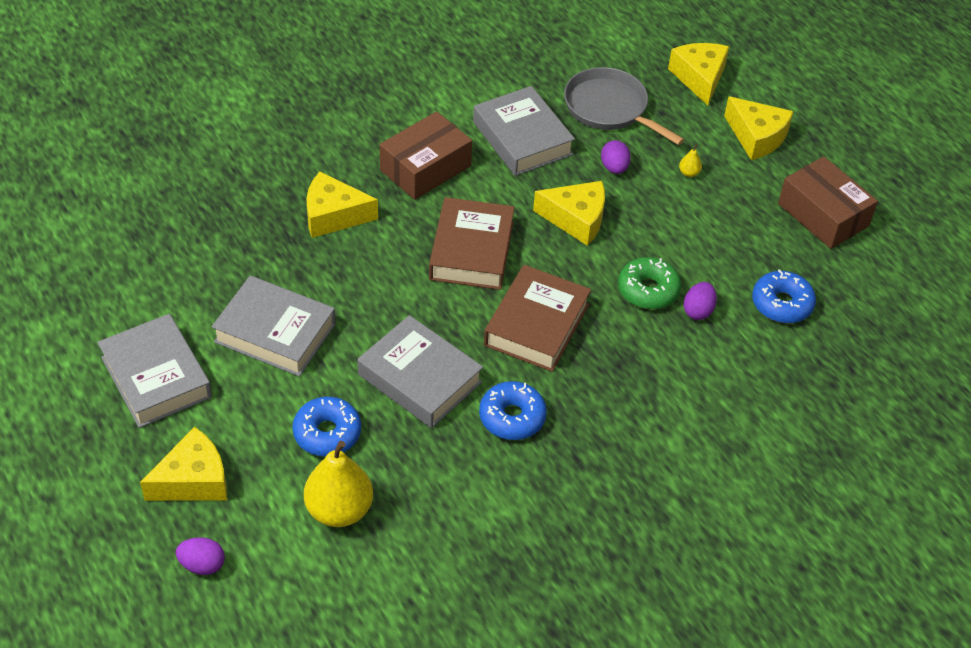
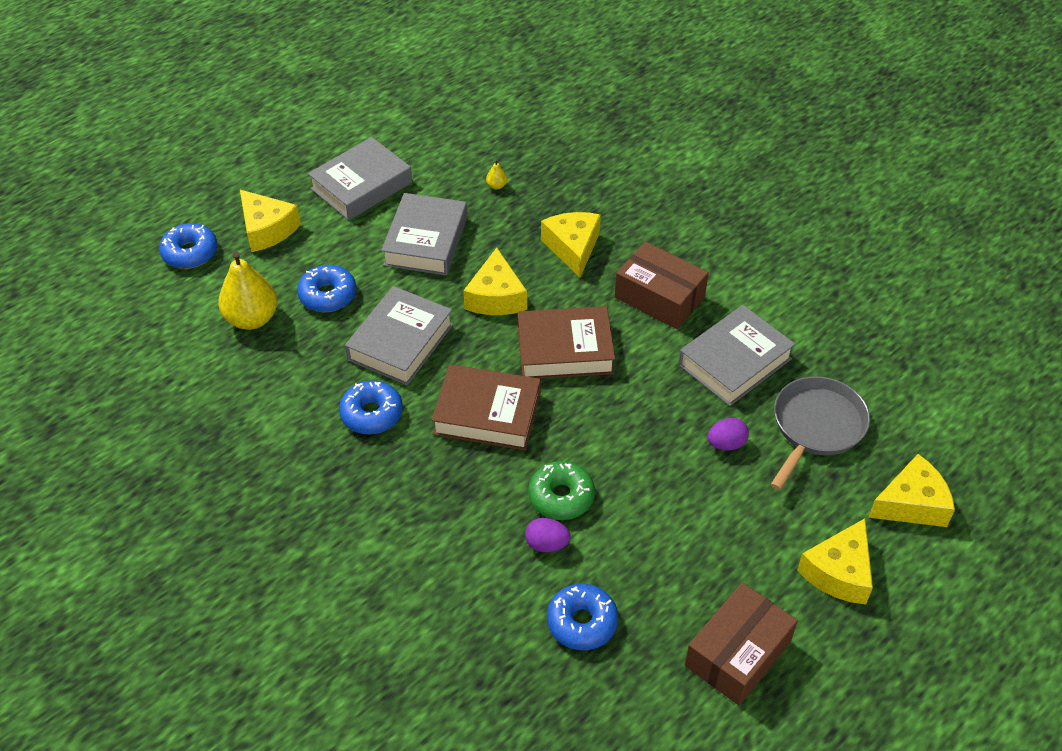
camera: 80 degrees right, 0 degrees up
purple egg [175,537,225,575] -> blue donut [159,223,217,269]
yellow cheese [533,181,605,246] -> yellow cheese moved to [463,248,527,315]
yellow pear [679,145,702,177] -> yellow pear moved to [486,159,507,190]

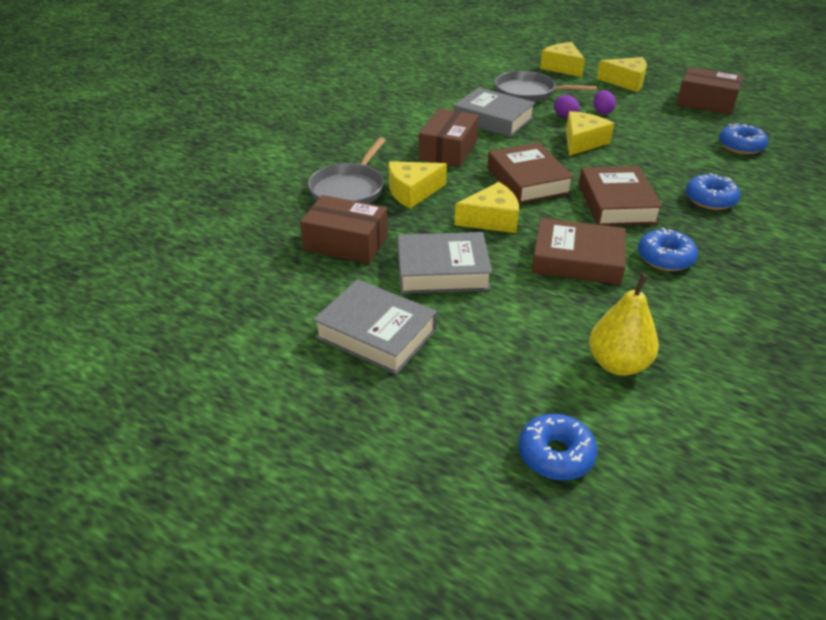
camera: 105 degrees left, 10 degrees down
yellow cheese [240,190,301,252] -> yellow cheese moved to [566,111,614,156]
blue donut [297,265,356,312] -> blue donut moved to [686,173,740,210]
grey book [345,286,453,385] -> brown book [532,218,626,285]
yellow pear [486,159,507,190] -> brown box [300,195,388,264]
purple egg [525,518,571,552] -> purple egg moved to [593,90,616,114]
green donut [528,461,595,520] -> none
none -> grey pan [308,138,386,204]

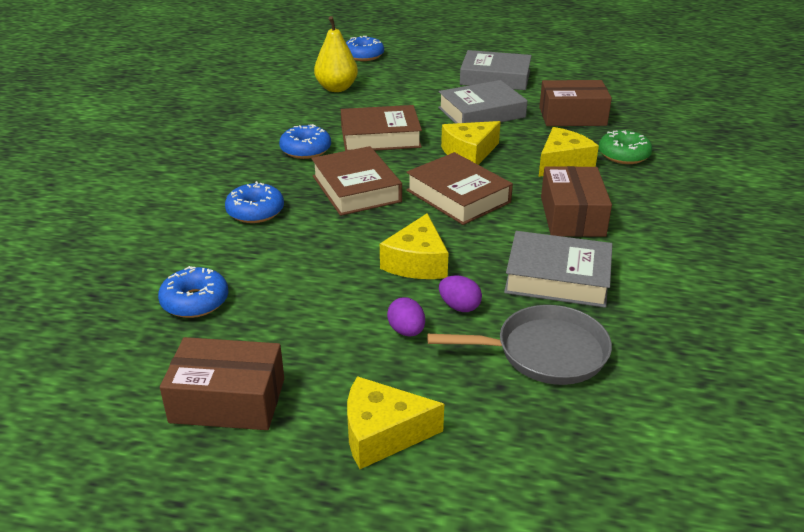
camera: 160 degrees right, 5 degrees down
grey pan [308,138,386,204] -> green donut [599,130,652,164]
yellow cheese [540,42,585,77] -> none

